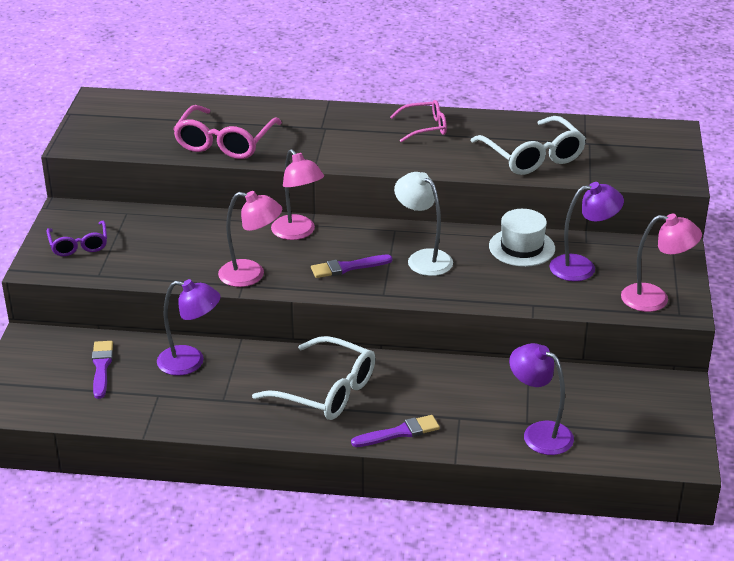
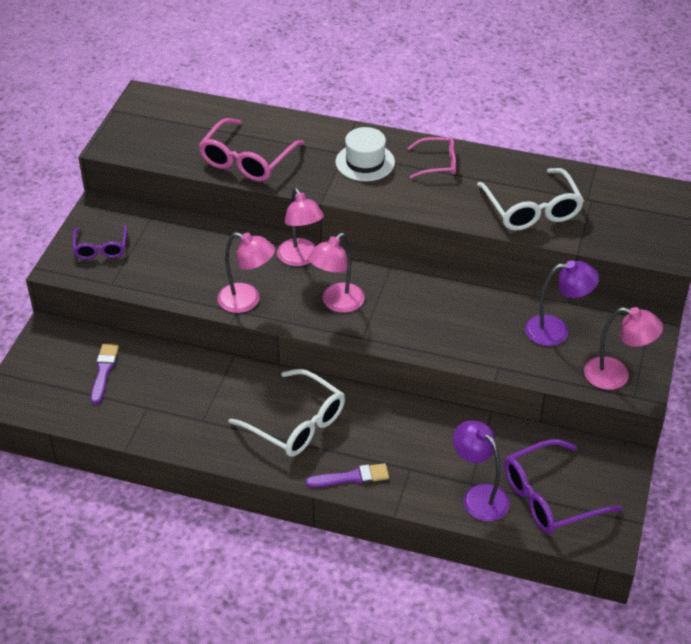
camera: 10 degrees right, 10 degrees up
purple lamp [157,279,220,376] -> none
purple brush [311,255,392,278] -> pink lamp [308,233,365,313]
white lamp [394,172,453,276] -> none
white hat [489,209,555,267] -> white hat moved to [335,127,395,181]
none -> purple glasses [504,439,622,534]

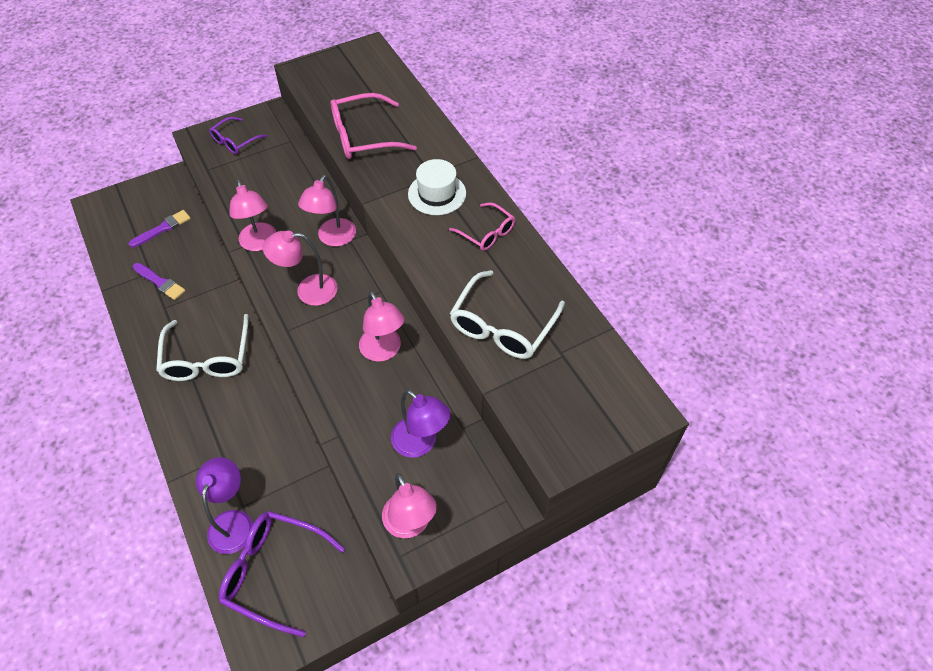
camera: 45 degrees right, 10 degrees up
purple brush [306,463,389,487] -> purple brush moved to [133,263,185,300]
none -> pink lamp [359,291,405,362]

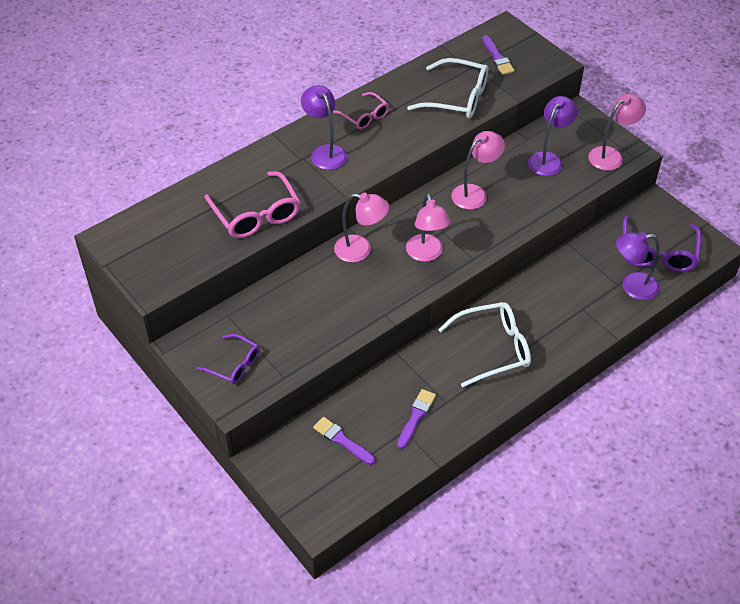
camera: 100 degrees left, 5 degrees down
pink lamp [229,179,276,251] -> none
white hat [408,159,466,215] -> purple lamp [301,85,347,170]
pink glasses [449,202,515,251] -> pink glasses turned 105 degrees clockwise [333,92,389,130]
none -> purple brush [482,35,515,75]

